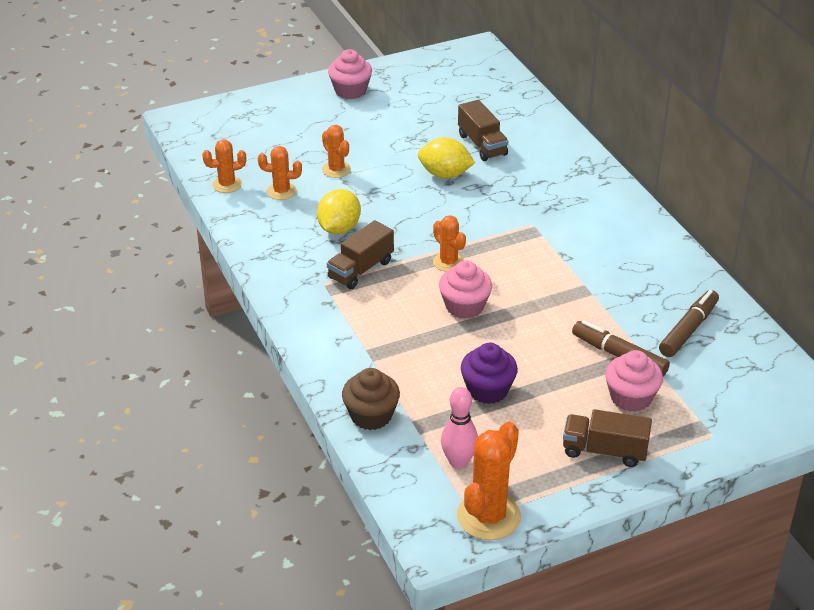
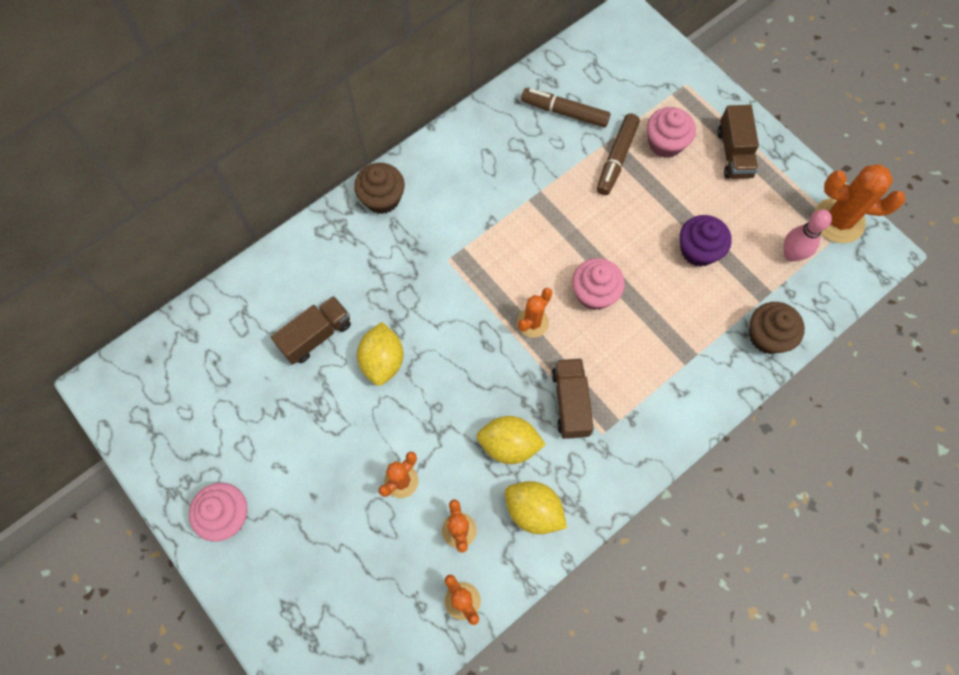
camera: 105 degrees left, 30 degrees up
brown truck [327,220,394,289] -> brown truck turned 120 degrees counterclockwise [552,358,594,439]
none -> brown cupcake [354,163,405,214]
none -> yellow lemon [505,481,567,534]

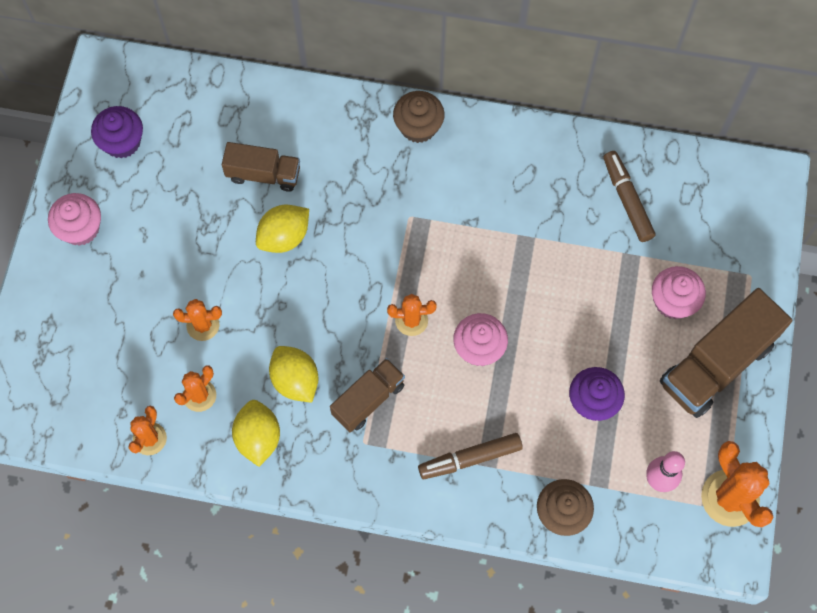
camera: 50 degrees right, 0 degrees up
brown marker [597,113,640,195] -> brown marker moved to [418,433,523,479]
brown truck [718,105,759,179] -> brown truck [660,288,792,418], size x1.68
none -> purple cupcake [91,106,143,158]

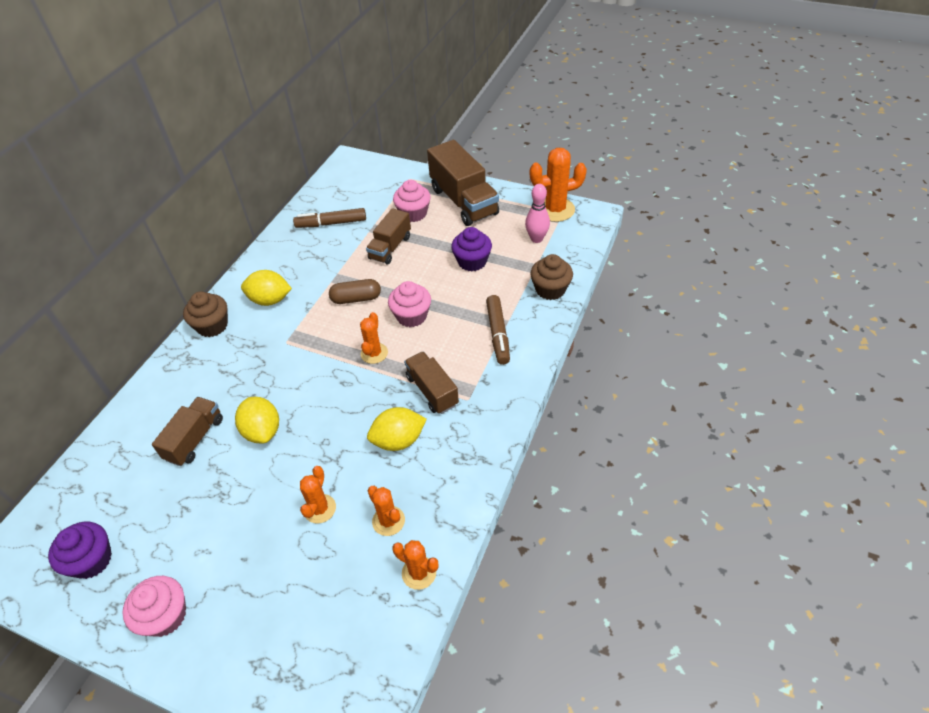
camera: 75 degrees left, 20 degrees down
yellow lemon [232,400,280,467] -> yellow lemon moved to [241,270,292,306]
none -> brown capsule [329,279,381,304]
none -> brown truck [366,208,411,264]

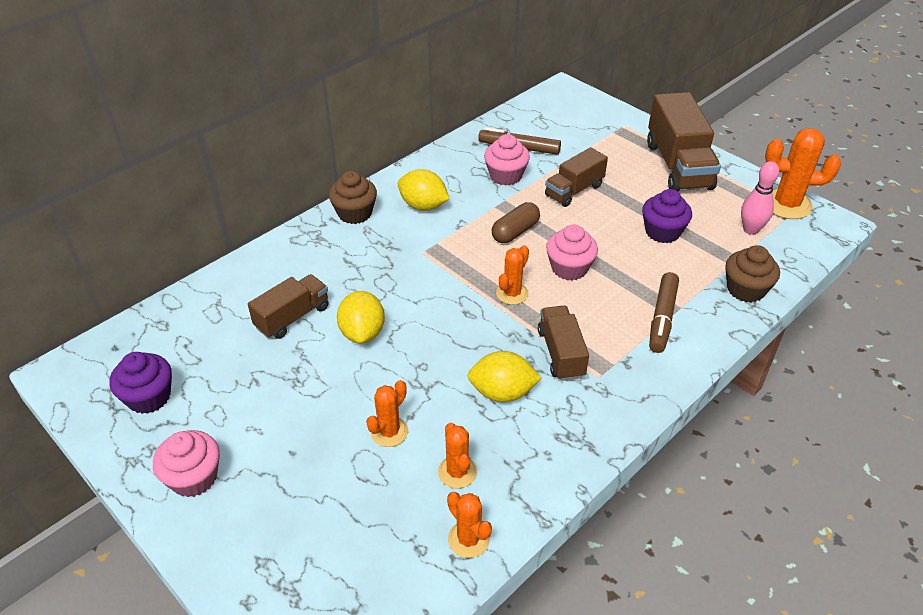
camera: 20 degrees right, 5 degrees down
brown capsule [329,279,381,304] -> brown capsule turned 60 degrees counterclockwise [492,202,540,243]
pink cupcake [393,180,431,222] -> pink cupcake moved to [484,134,530,186]

